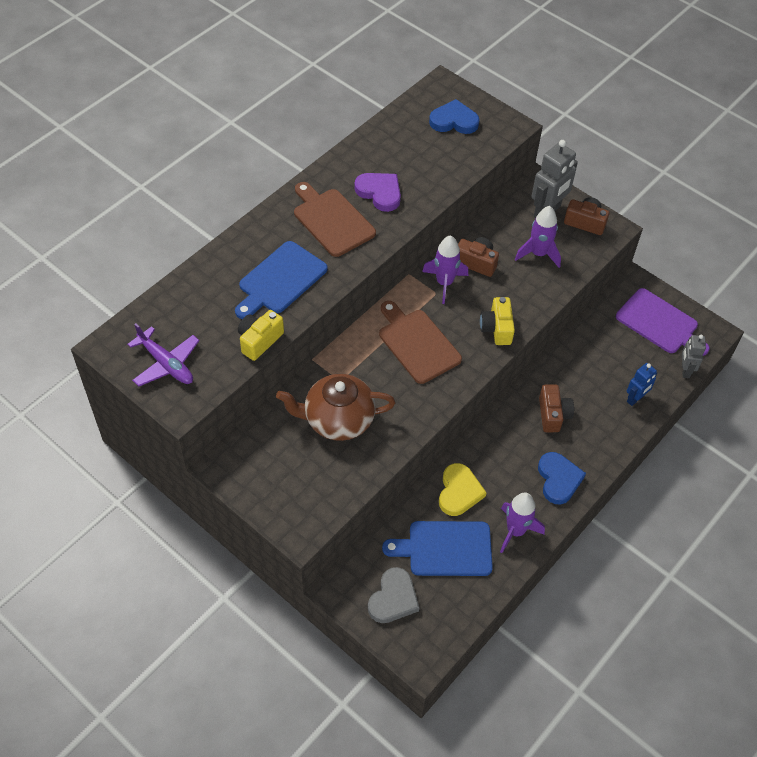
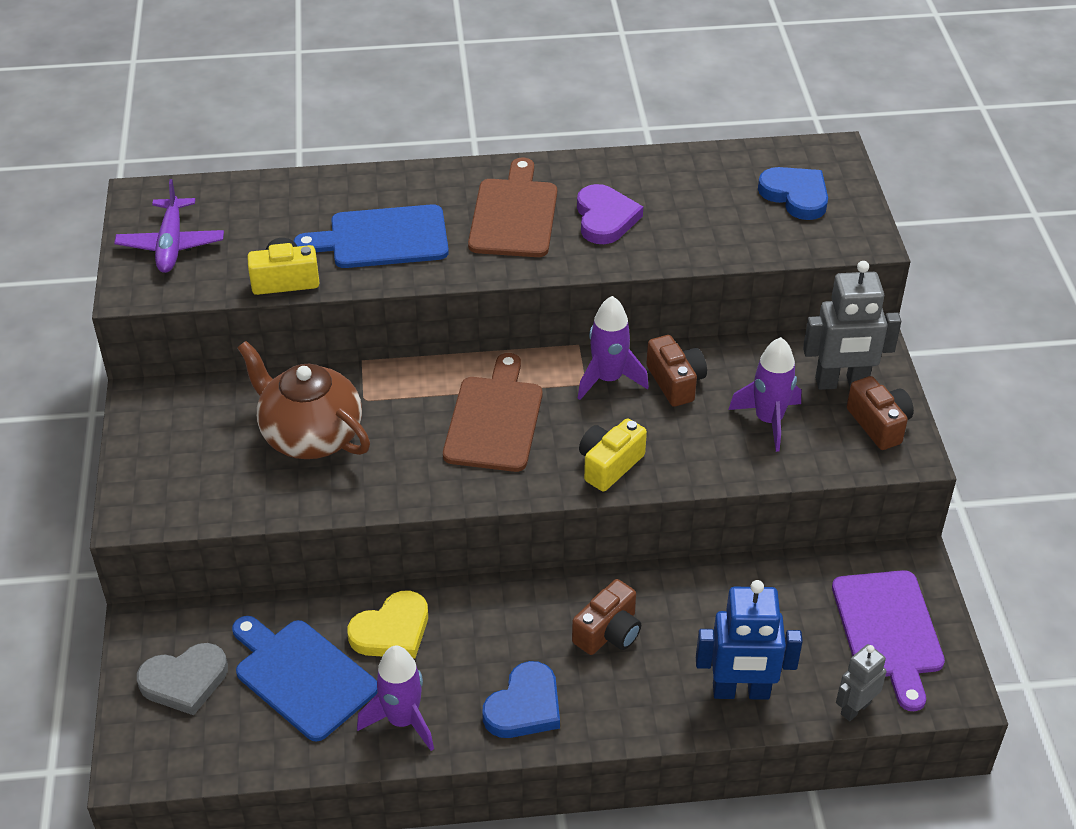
camera: 45 degrees right, 10 degrees down
blue robot [627,363,657,406] -> blue robot [696,580,803,700], size x1.68

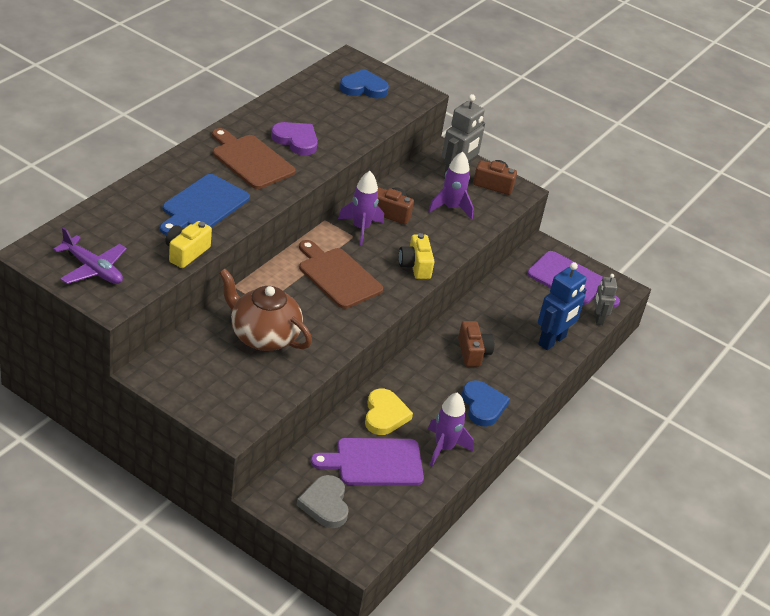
camera: 55 degrees left, 5 degrees down
grey heart [137,643,228,715] -> grey heart turned 150 degrees clockwise [297,475,349,528]
blue cutting board [232,616,378,742] -> purple cutting board [311,438,424,486]
brown teapot [237,341,370,459] -> brown teapot turned 45 degrees clockwise [219,269,312,351]

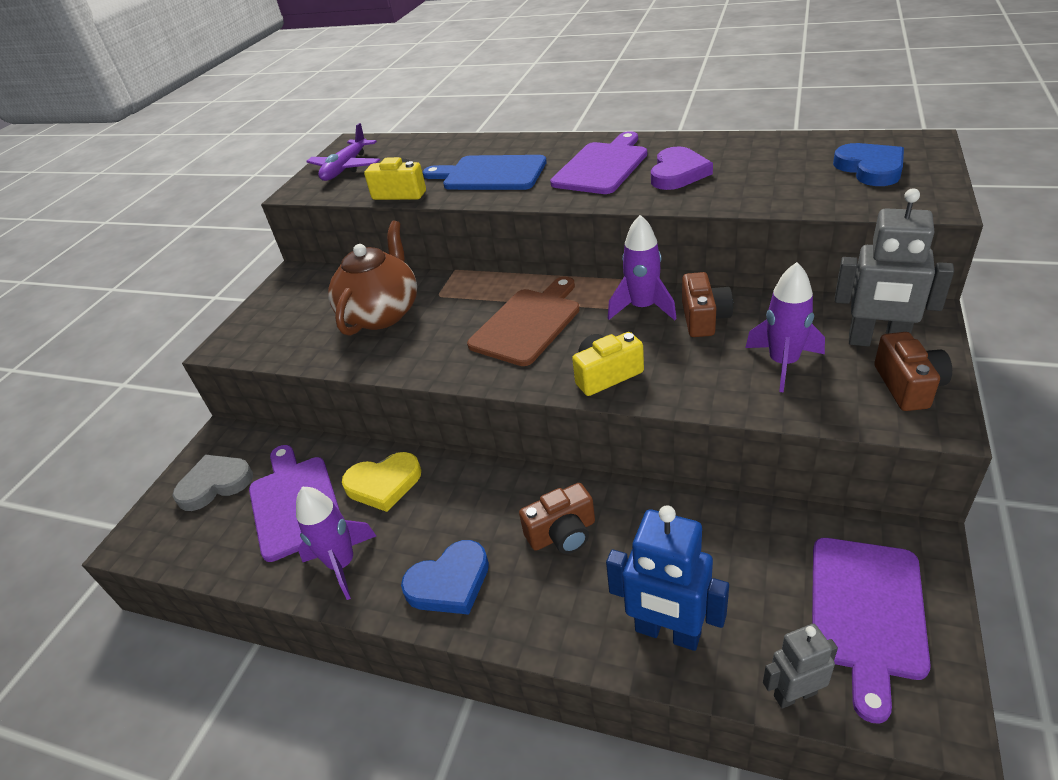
camera: 85 degrees right, 0 degrees up
brown cutting board [212,128,295,189] -> purple cutting board [550,131,647,194]

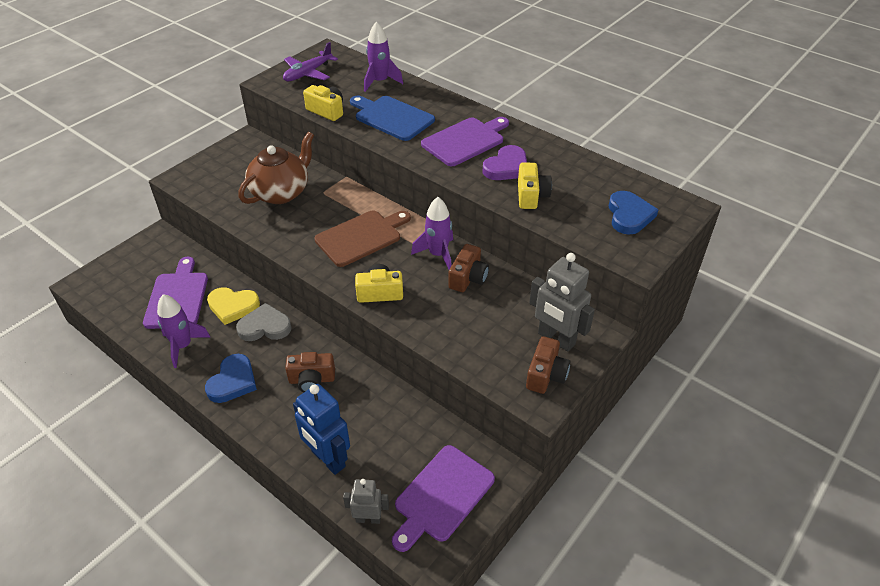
camera: 15 degrees right, 5 degrees up
grey heart [173,455,253,511] -> grey heart moved to [236,303,291,341]
blue heart [401,540,489,615] -> blue heart turned 60 degrees counterclockwise [205,354,257,403]
purple rocket [745,262,825,392] -> purple rocket moved to [364,21,403,92]
none -> yellow camera [518,162,552,209]

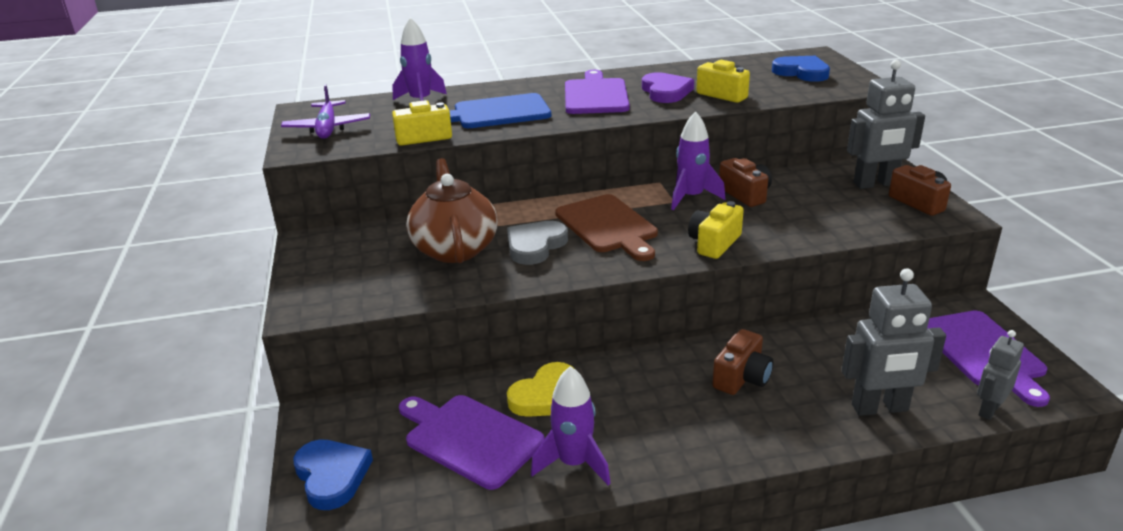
camera: 50 degrees left, 15 degrees down
blue heart [205,354,257,403] -> blue heart moved to [293,440,373,510]
grey heart [236,303,291,341] -> grey heart moved to [507,221,568,265]
blue robot [293,384,350,475] -> grey robot [842,268,946,416]
brown cutting board [314,210,411,267] -> brown cutting board turned 150 degrees clockwise [555,194,658,261]

